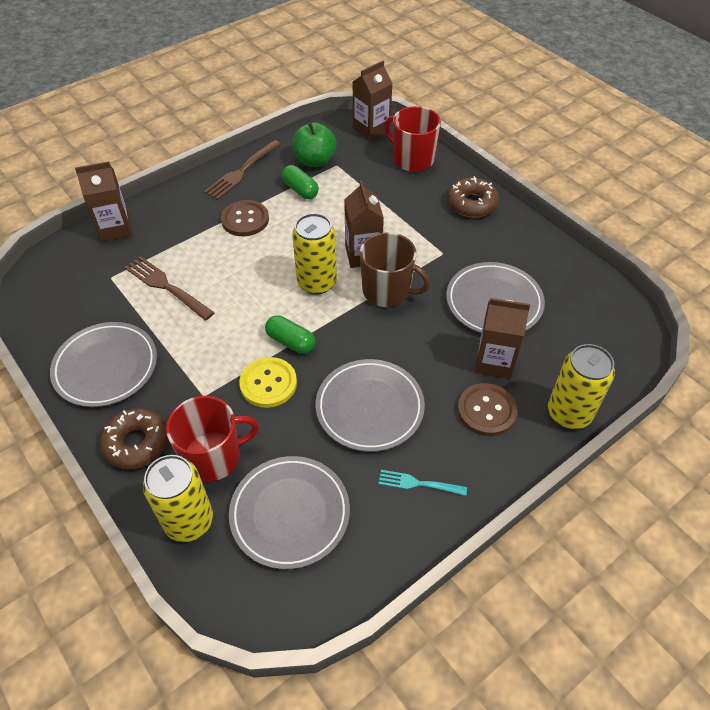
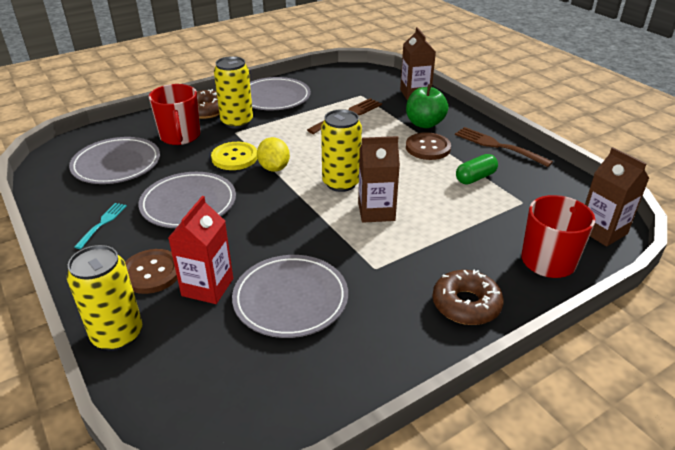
camera: 95 degrees right, 15 degrees down
yellow can [143,455,213,542] -> yellow can moved to [214,56,253,129]
green capsule [265,315,315,354] -> yellow lemon [257,137,290,172]
green apple [292,122,336,167] -> green apple moved to [406,84,448,128]
brown mug [360,232,430,307] -> none
brown carton [475,298,530,379] -> red carton [168,196,233,304]

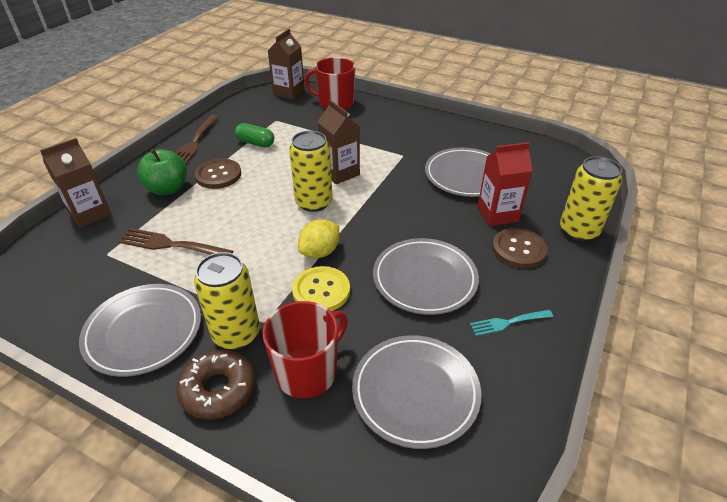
camera: 120 degrees left, 5 degrees up
brown donut [433,269,504,325] -> none

